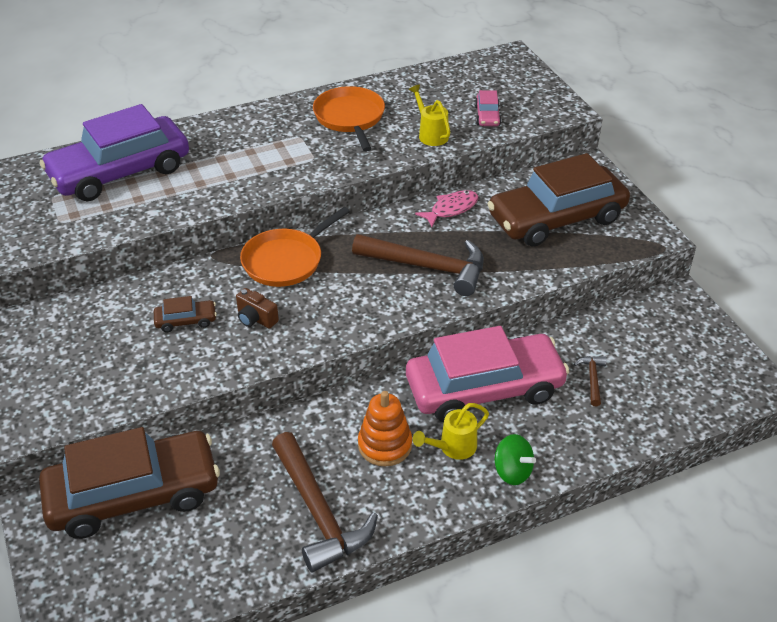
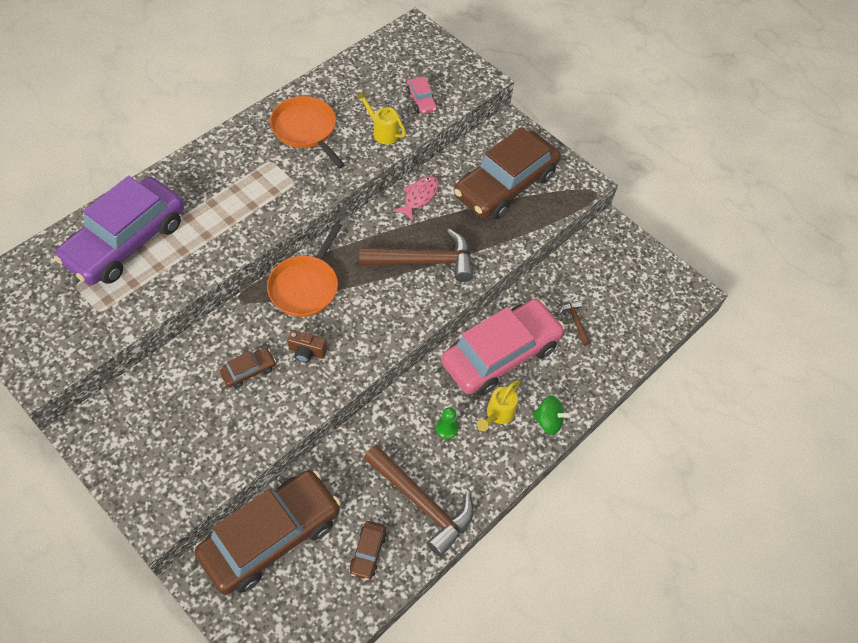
camera: 25 degrees left, 15 degrees up
orange stacking toy [358,391,412,466] -> green pawn [436,407,459,439]
none -> brown car [350,521,387,580]

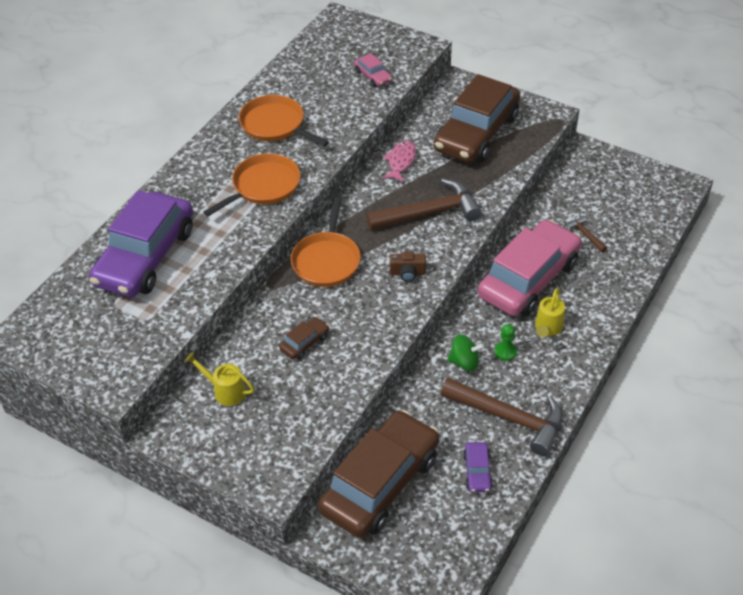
camera: 10 degrees left, 10 degrees down
brown camera [287,330,327,363] -> brown camera moved to [390,252,426,282]
brown car [350,521,387,580] -> purple car [463,442,493,493]
yellow watering can [356,90,406,144] -> yellow watering can moved to [185,352,254,406]
green spinning top [532,396,571,435] -> green spinning top moved to [447,334,485,371]
none -> orange pan [204,153,301,216]

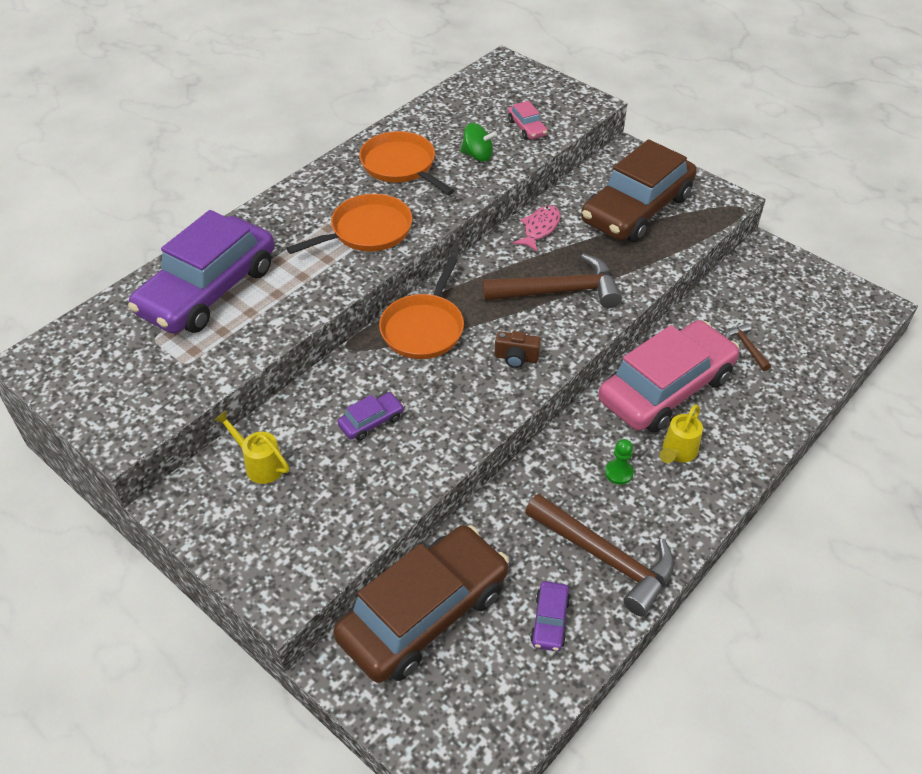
camera: 10 degrees right, 0 degrees up
brown car [279,317,329,359] -> purple car [337,392,404,441]
green spinning top [447,334,485,371] -> green spinning top moved to [460,123,497,162]

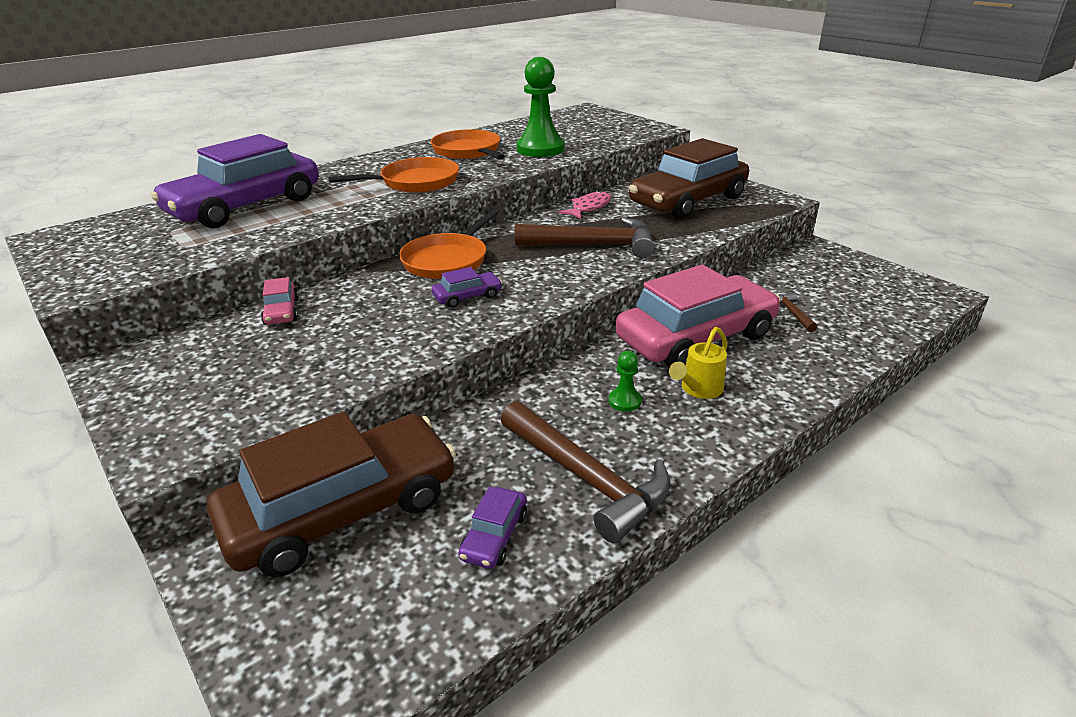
camera: 10 degrees right, 15 degrees down
yellow watering can [214,411,289,484] -> none
purple car [337,392,404,441] -> purple car moved to [432,267,503,308]
green spinning top [460,123,497,162] -> green pawn [516,57,565,157]
brown camera [495,331,541,368] -> none
pink car [508,101,548,140] -> pink car moved to [261,277,299,325]

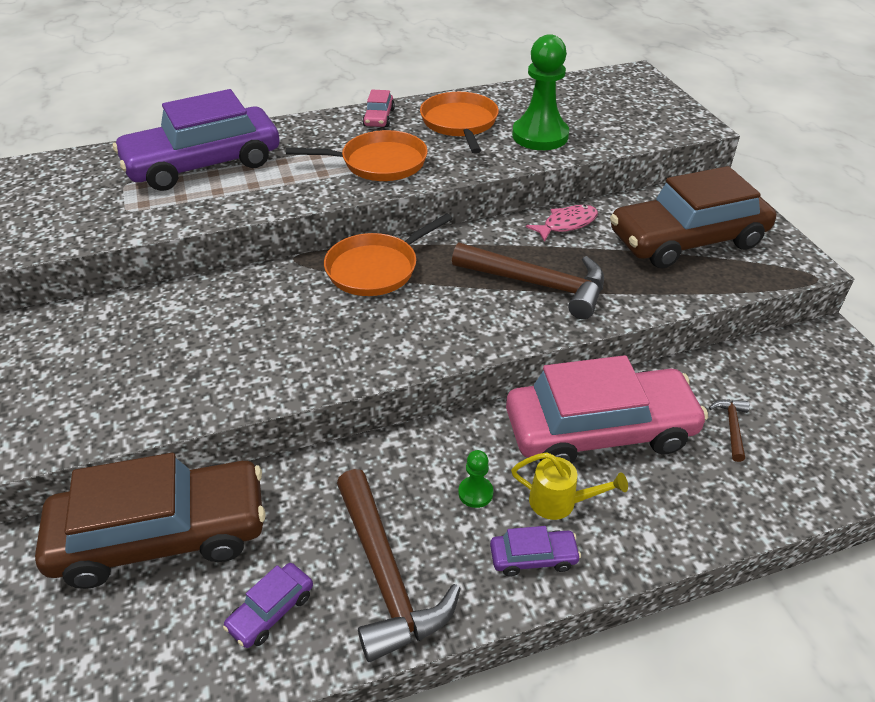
camera: 20 degrees right, 10 degrees up
pink car [261,277,299,325] -> pink car moved to [363,90,395,127]
purple car [432,267,503,308] -> purple car moved to [490,526,581,577]
yellow watering can [669,327,727,399] -> yellow watering can turned 135 degrees counterclockwise [511,452,628,520]

